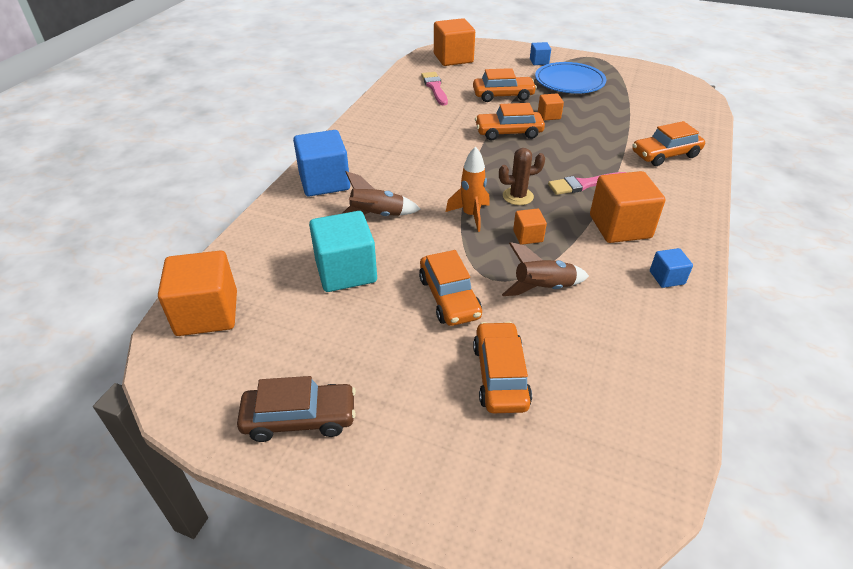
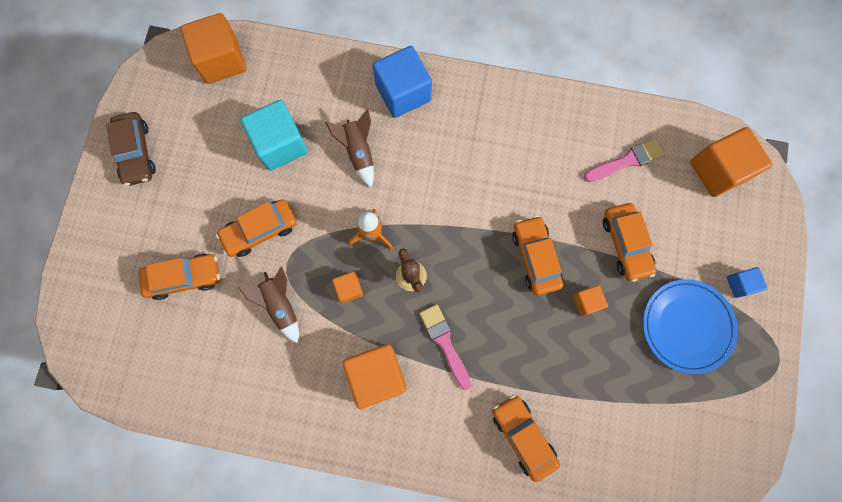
camera: 80 degrees right, 35 degrees up
blue cube [650,248,693,288] -> none

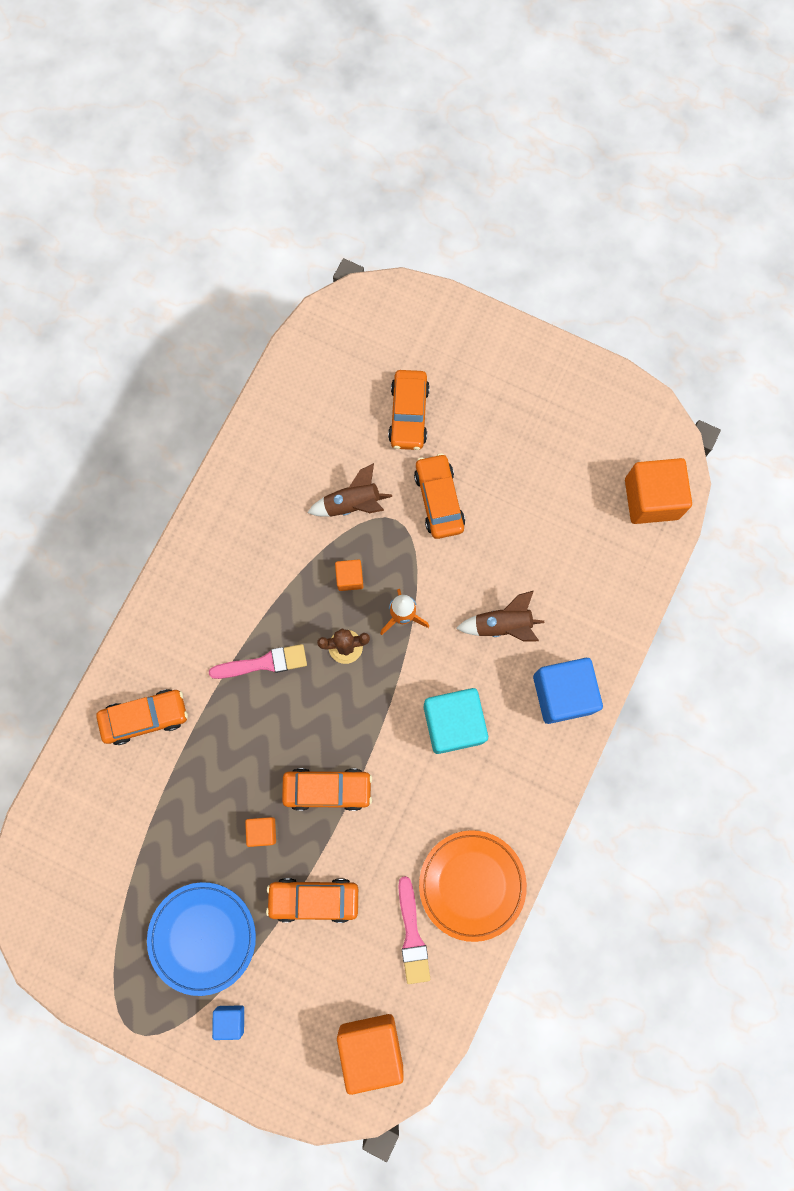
camera: 105 degrees right, 0 degrees up
brown car [106,112,156,186] -> none
turquoise cube [240,100,308,171] -> turquoise cube moved to [424,688,488,754]
orange cube [343,344,407,409] -> none
none -> orange plate [419,830,527,942]

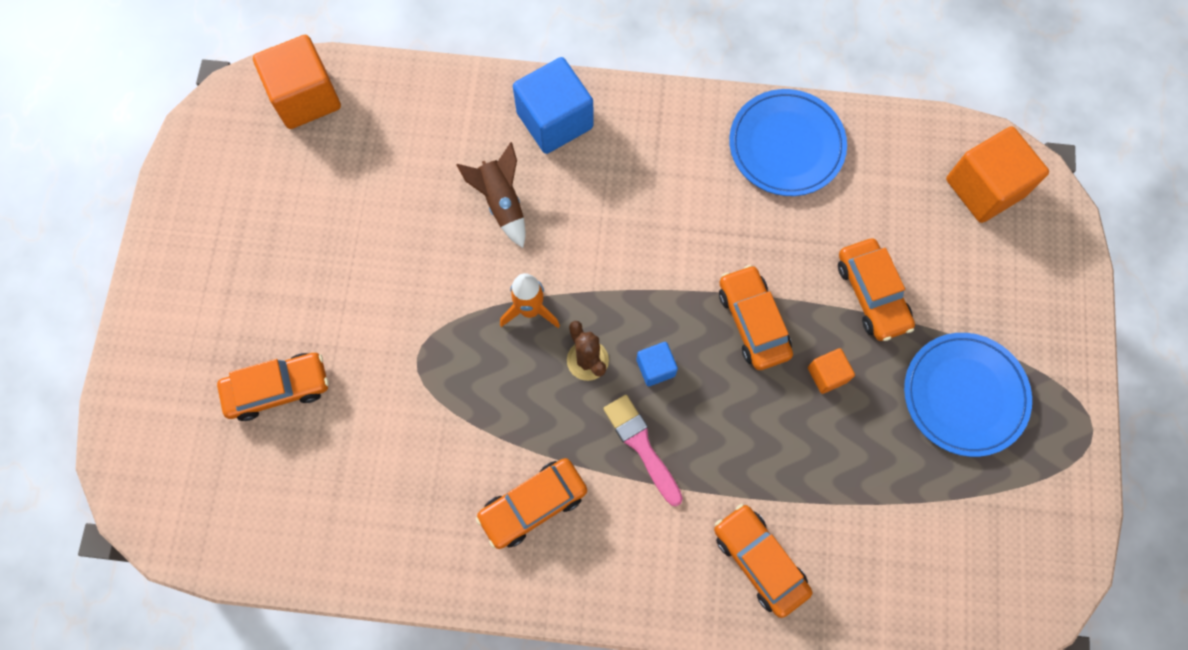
camera: 110 degrees left, 5 degrees down
blue cube [212,1005,244,1040] -> blue cube moved to [636,342,678,386]
brown rocket [307,463,392,517] -> none
orange cube [335,559,363,591] -> none
pink brush [398,876,430,984] -> none
orange car [414,453,465,539] -> orange car moved to [476,458,587,549]
orange plate [419,830,527,942] -> blue plate [729,89,847,196]
turquoise cube [424,688,488,754] -> none

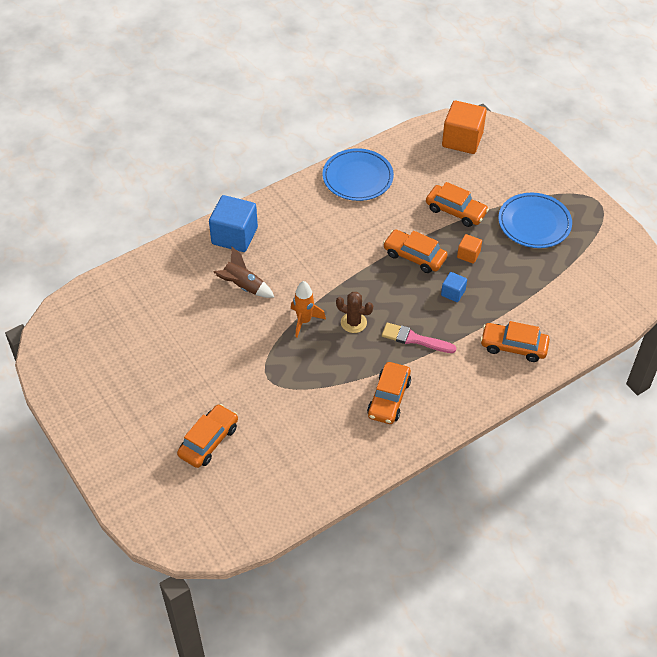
camera: 40 degrees left, 20 degrees down
orange cube [253,35,341,129] -> none
blue cube [636,342,678,386] -> blue cube moved to [441,272,467,302]

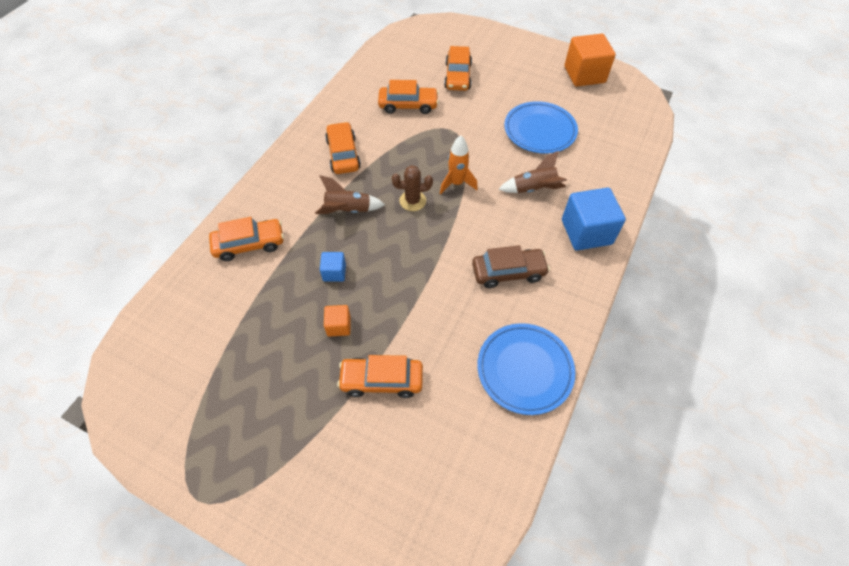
camera: 150 degrees right, 5 degrees up
pink brush [382,323,456,353] -> brown rocket [315,175,385,214]
orange car [383,229,448,273] -> orange car moved to [378,80,439,114]
orange cube [442,100,487,154] -> orange cube moved to [565,34,616,87]
blue plate [498,193,572,248] -> blue plate moved to [504,101,578,154]
none -> brown car [472,245,550,288]

